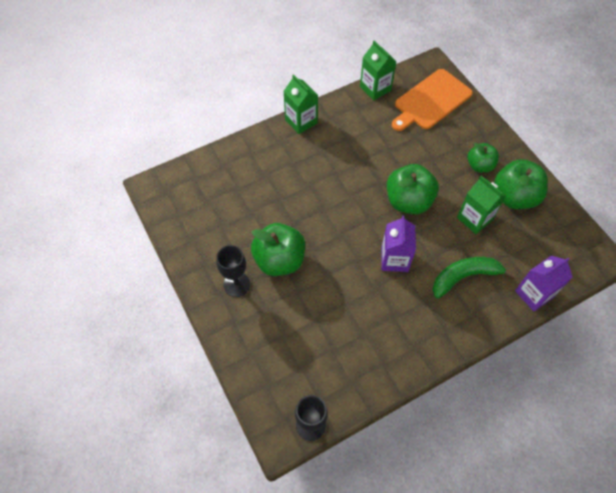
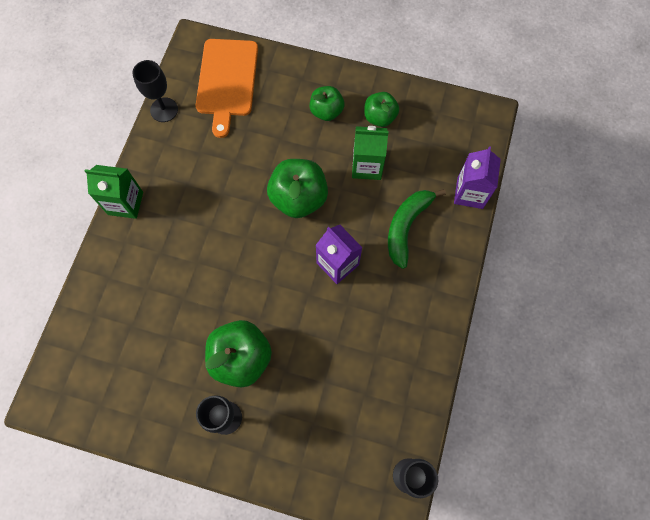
camera: 45 degrees left, 10 degrees up
green carton [360,41,397,101] -> black goblet [132,60,178,122]
green apple [494,159,548,209] -> green apple [364,92,399,127], size x0.62

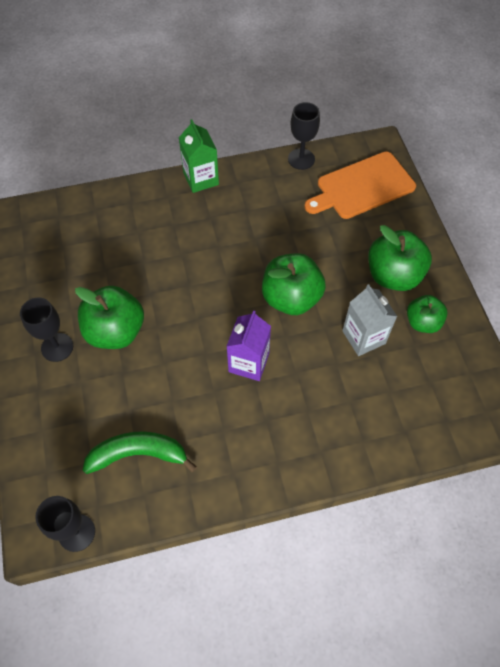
camera: 60 degrees right, 10 degrees down
green apple [310,86,345,121] -> green apple [368,225,432,291], size x1.62
green carton [352,126,389,180] -> grey carton [342,284,397,356]
green banana [388,189,446,269] -> green banana moved to [83,431,197,474]
purple carton [454,146,501,209] -> none

